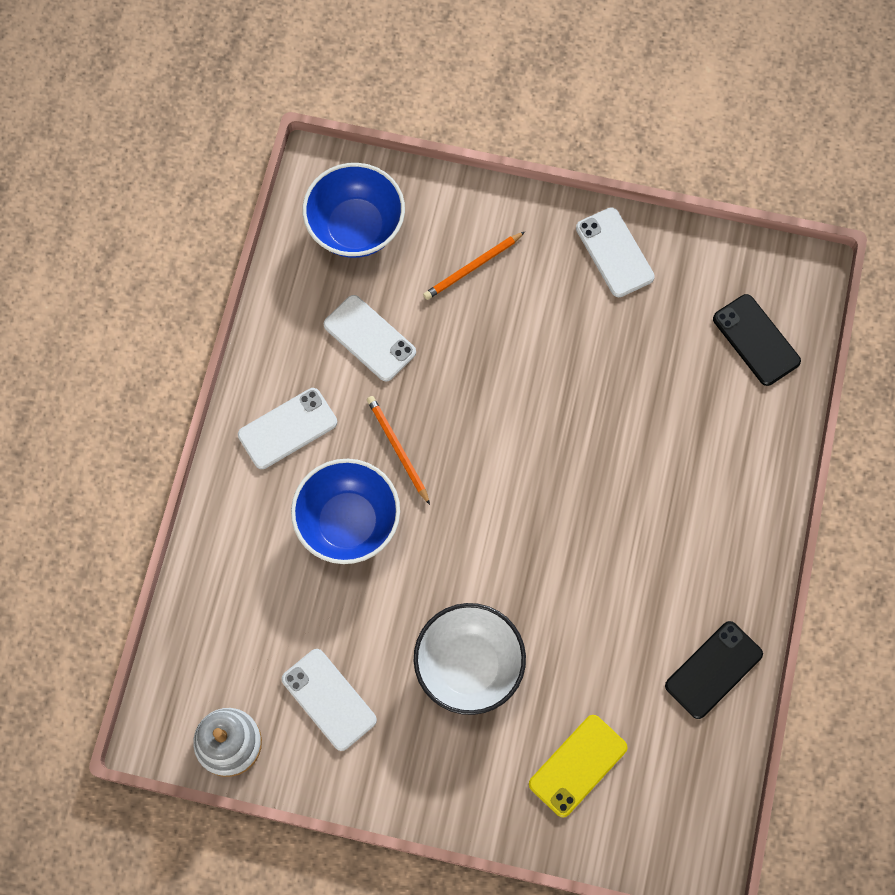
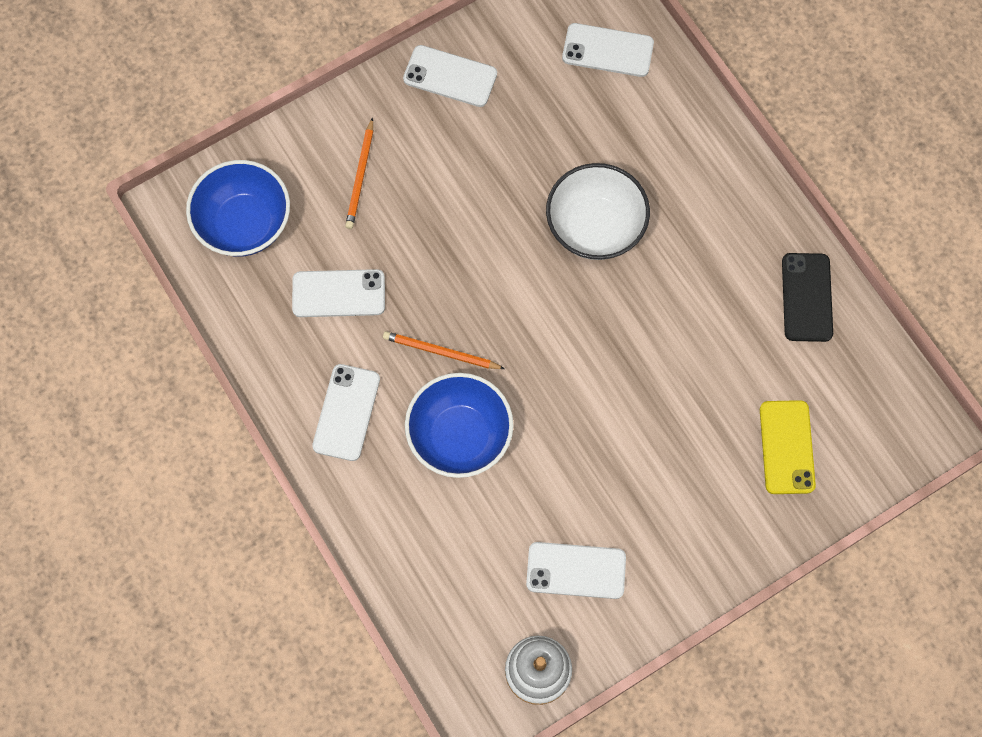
camera: 45 degrees left, 0 degrees up
white bowl [414,603,526,715] -> white bowl moved to [546,163,650,260]
black phone [713,294,801,386] -> white phone [562,23,654,77]

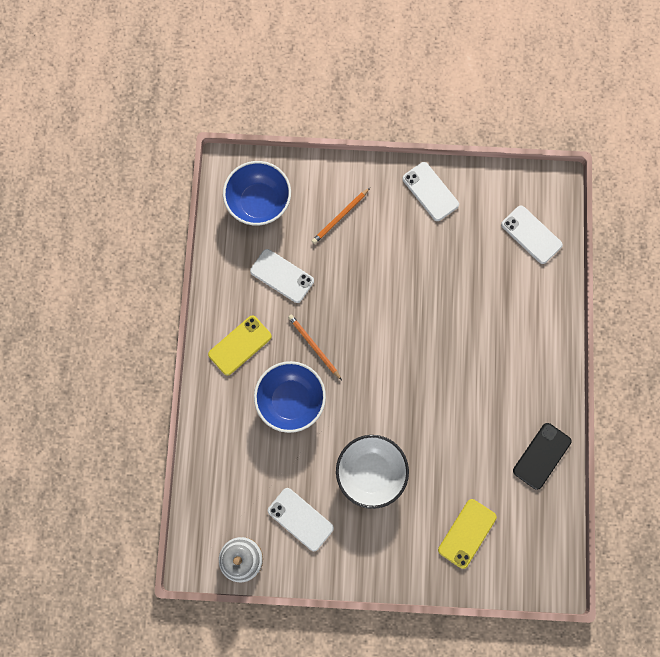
camera: 35 degrees right, 5 degrees up
white phone [312,364,380,461] -> yellow phone [208,316,272,376]
white bowl [546,163,650,260] -> white bowl moved to [336,435,409,509]

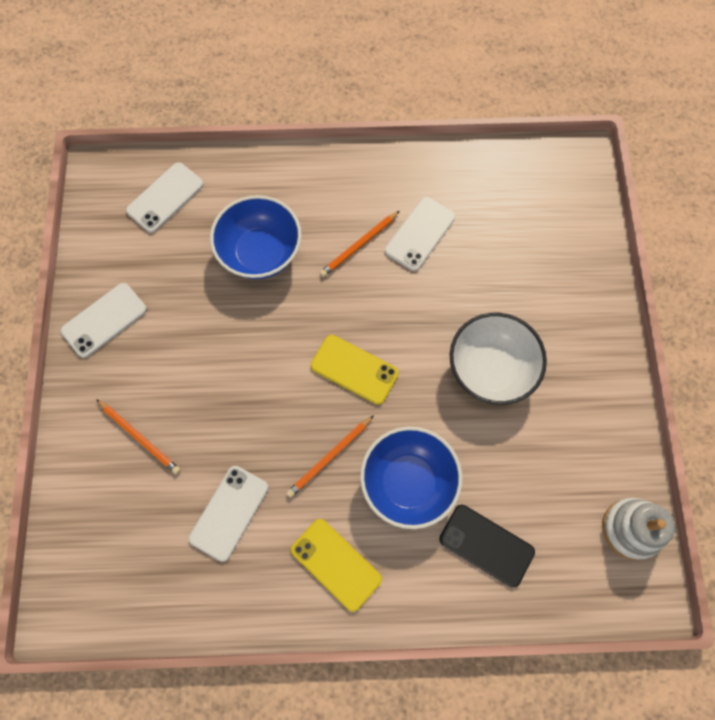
camera: 95 degrees left, 5 degrees down
blue bowl [223,161,291,225] -> blue bowl moved to [210,195,302,279]
white phone [268,488,334,551] -> white phone moved to [385,197,456,271]
yellow phone [438,499,497,569] -> yellow phone moved to [311,335,399,405]
black phone [513,423,571,490] -> black phone moved to [439,505,535,587]
none -> orange pencil [320,211,400,277]

